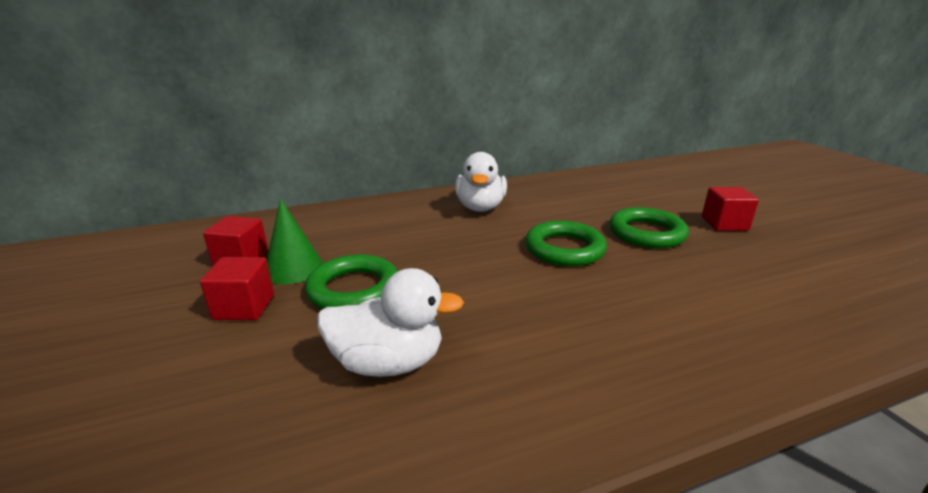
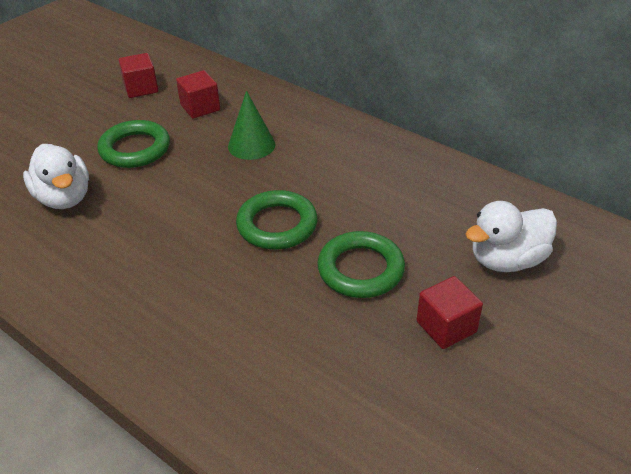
camera: 60 degrees right, 15 degrees up
red cube [200,257,274,320] -> red cube moved to [176,70,220,119]
green cone [267,199,323,284] -> green cone moved to [228,91,275,160]
white duck [455,152,507,212] -> white duck moved to [465,201,557,272]

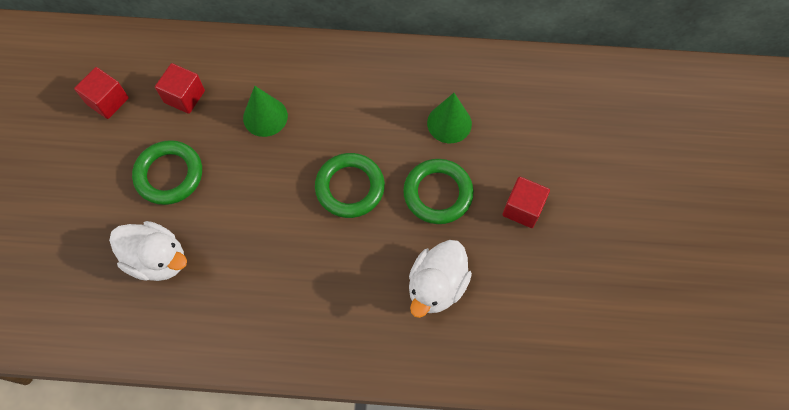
camera: 35 degrees left, 25 degrees up
white duck [465,201,557,272] -> white duck moved to [409,240,472,318]
none -> green cone [427,93,472,143]

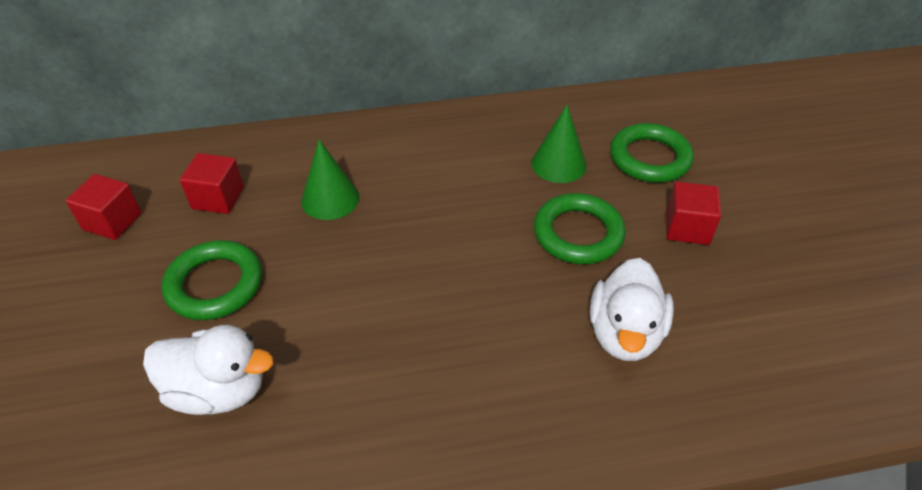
camera: 15 degrees left, 20 degrees down
green ring [315,153,385,218] -> green ring moved to [610,123,694,183]

